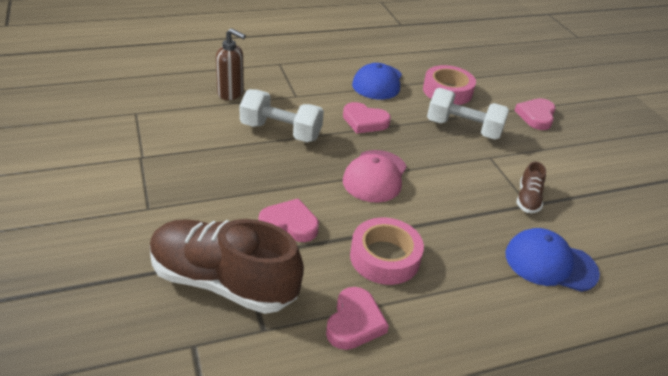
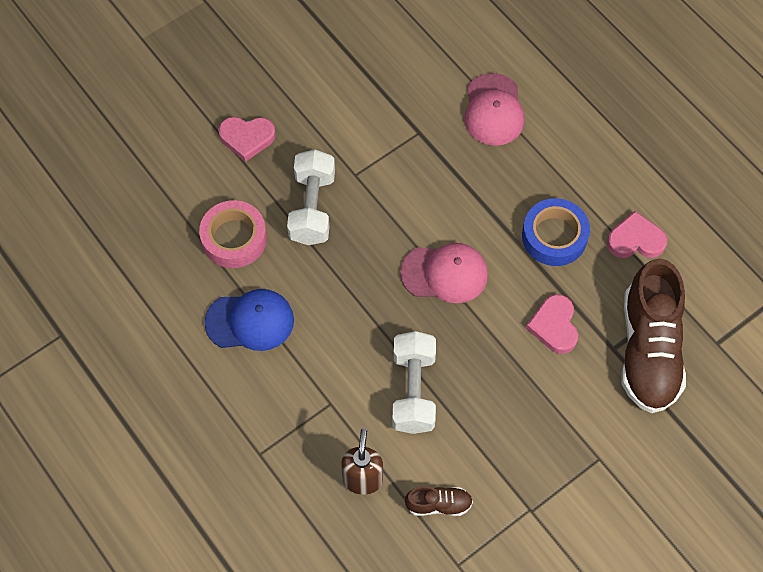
camera: 105 degrees left, 25 degrees up
pink heart [343,102,391,134] -> none
pink tape [350,217,424,285] -> blue tape [522,198,590,266]
blue cap [505,228,600,292] -> pink cap [464,73,525,146]
brown shoe [516,161,546,213] -> brown shoe moved to [405,486,473,516]

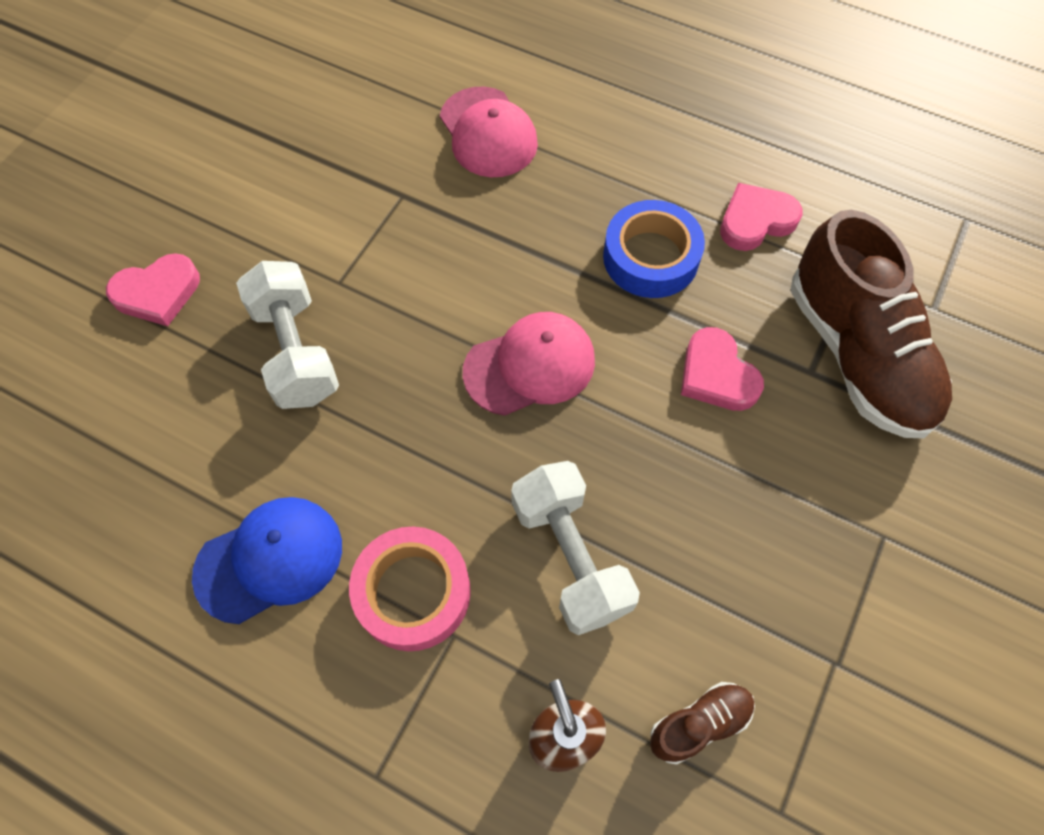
camera: 25 degrees left, 0 degrees up
pink tape [199,200,267,268] -> pink tape moved to [349,527,471,651]

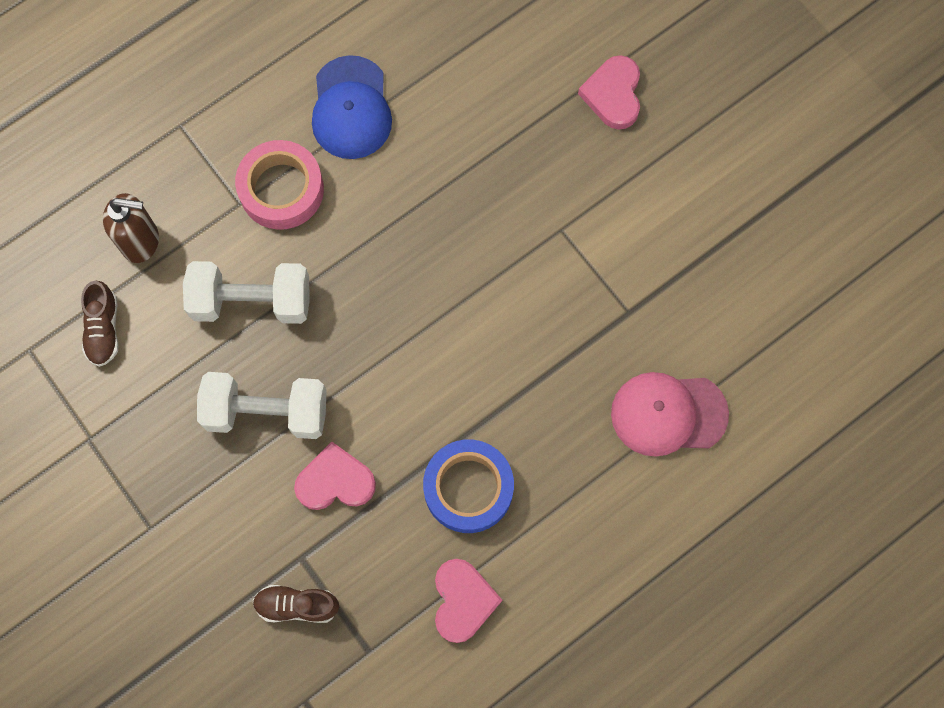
camera: 115 degrees right, 10 degrees up
white dumbbell [236,261,339,409] -> white dumbbell moved to [197,372,327,439]
pink cap [463,312,595,416] -> none
brown shoe [790,210,952,438] -> brown shoe [253,585,339,623], size x0.44

